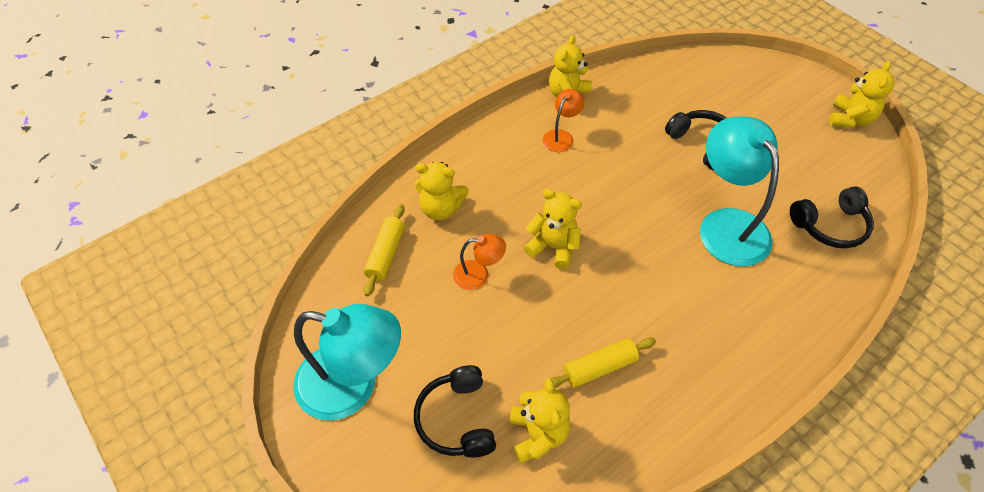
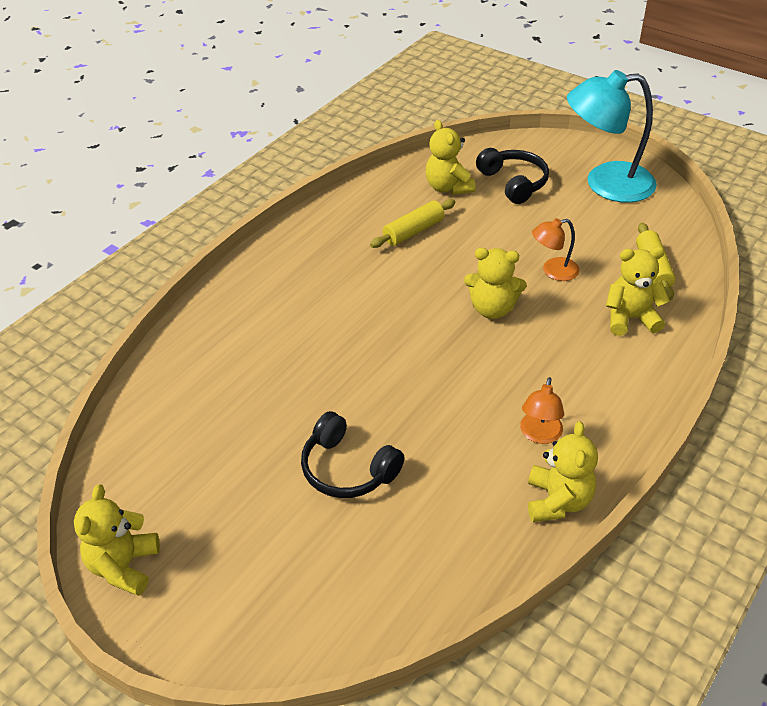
camera: 165 degrees right, 10 degrees down
turquoise lamp [700,117,779,266] -> none
black headphones [790,186,874,248] -> none

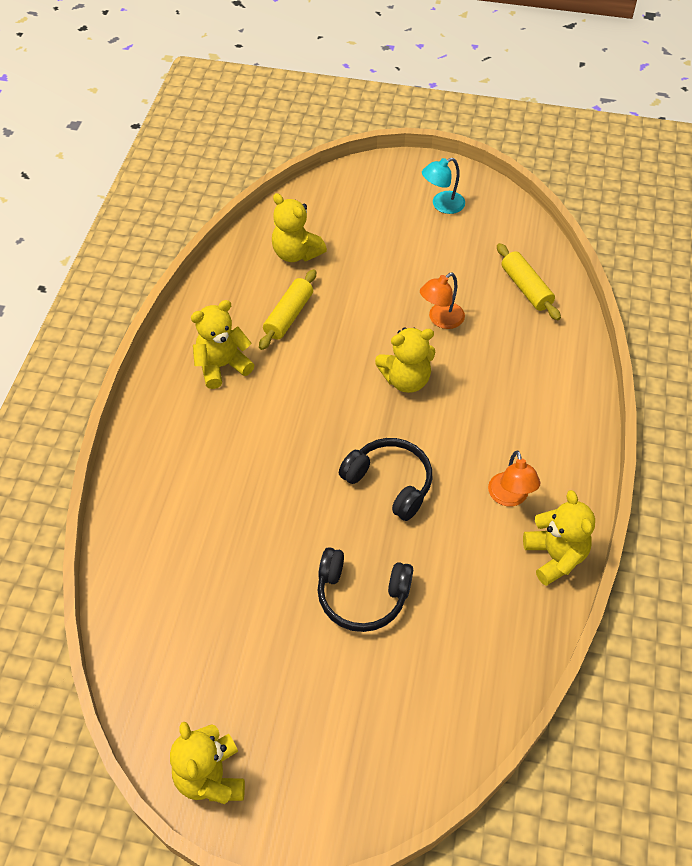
camera: 25 degrees left, 10 degrees up
black headphones [476,148,549,204] -> black headphones moved to [339,438,432,521]
turquoise lamp [567,70,657,203] -> turquoise lamp [422,158,465,214], size x0.48
yellow teddy bear [606,247,670,336] -> yellow teddy bear moved to [191,300,254,389]

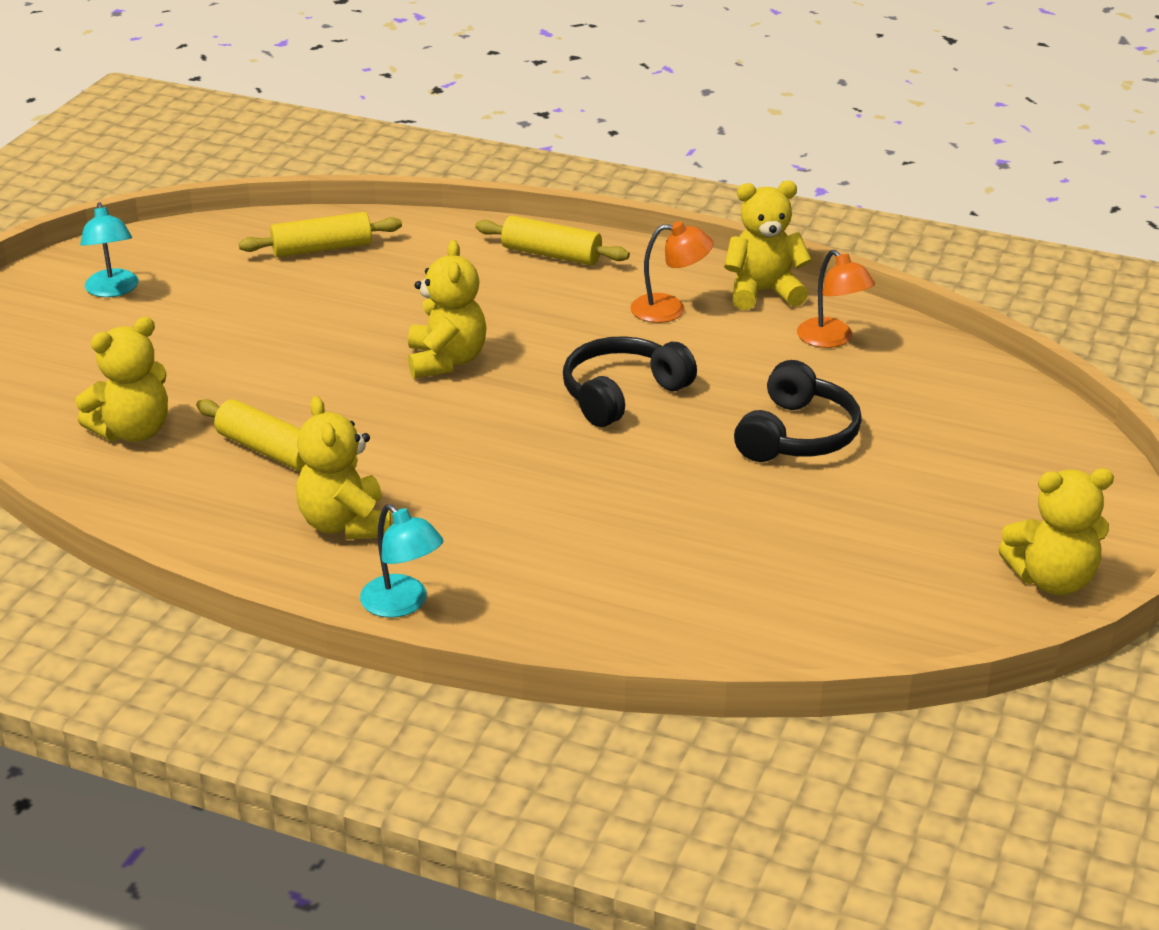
camera: 80 degrees left, 20 degrees down
orange lamp [420,273,465,329] -> orange lamp moved to [797,250,875,348]
none -> turquoise lamp [360,504,443,618]
none -> yellow rolling pin [475,216,630,265]

